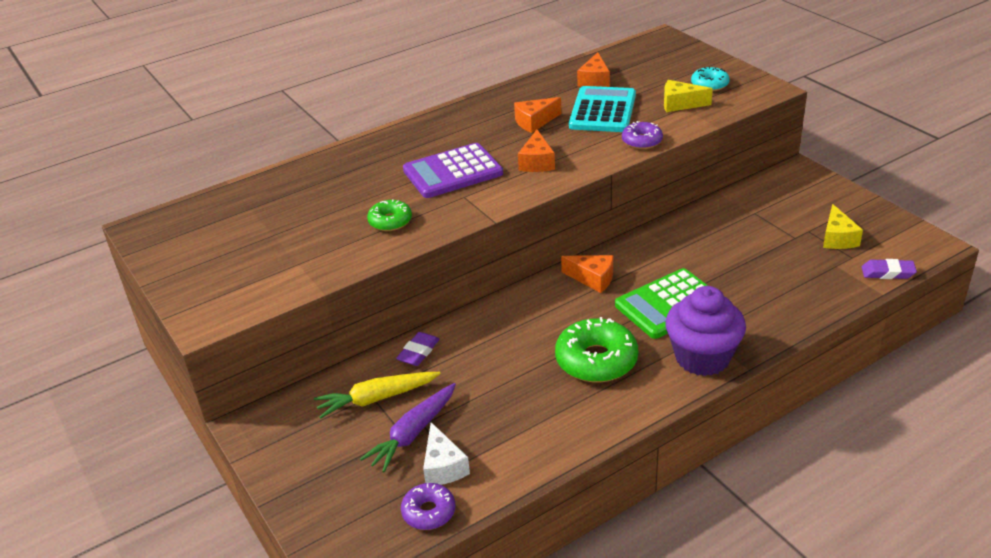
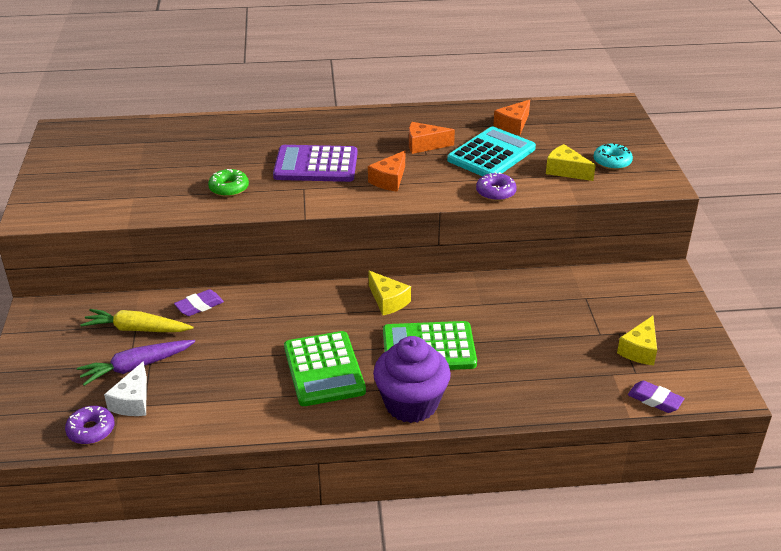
camera: 25 degrees right, 0 degrees up
green donut [555,317,638,382] -> green calculator [284,331,366,406]
orange cheese [561,255,613,293] -> yellow cheese [368,271,411,315]

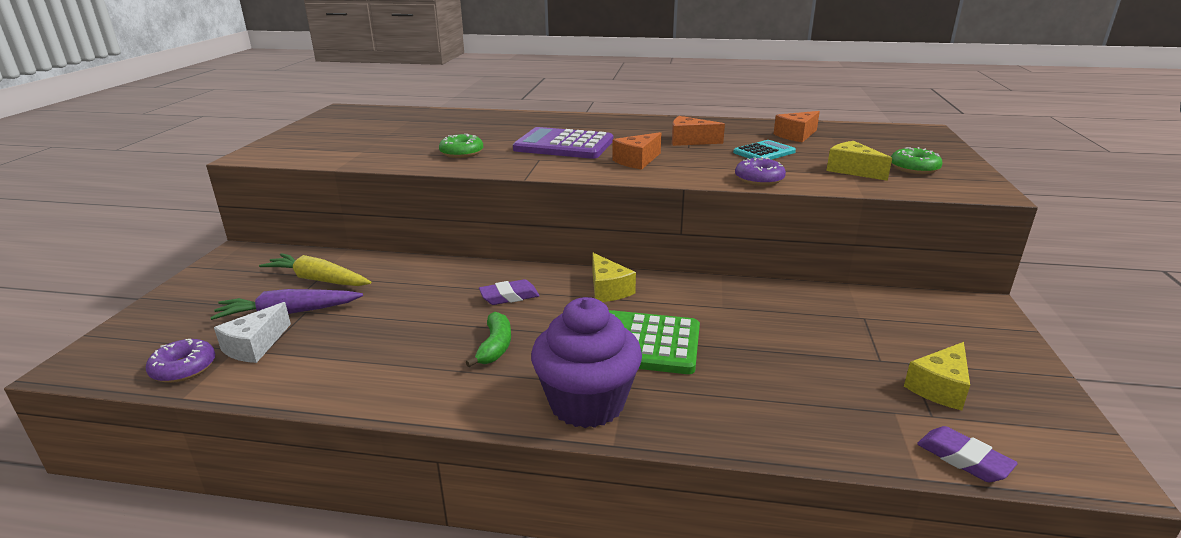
camera: 15 degrees right, 10 degrees down
purple eraser [174,289,224,316] -> purple eraser moved to [479,279,539,305]
green calculator [284,331,366,406] -> green banana [466,312,511,367]
turquoise calculator [447,126,536,176] -> turquoise calculator [733,140,796,160], size x0.58
turquoise donut [594,143,633,170] -> green donut [891,147,943,174]

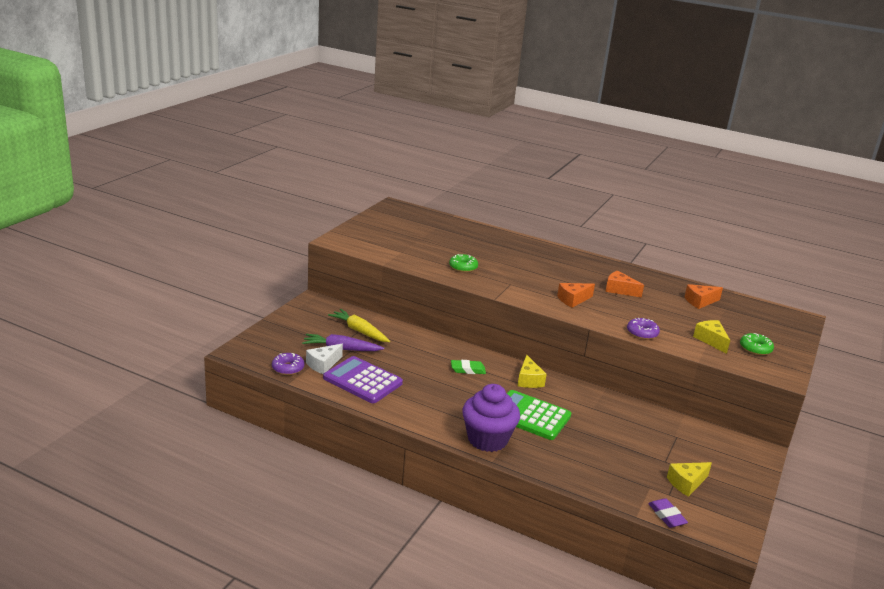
camera: 15 degrees right, 0 degrees up
green banana [466,312,511,367] -> none
purple eraser [479,279,539,305] -> green eraser [451,360,486,374]
purple calculator [513,127,613,159] -> purple calculator moved to [323,356,403,403]
turquoise calculator [733,140,796,160] -> none

